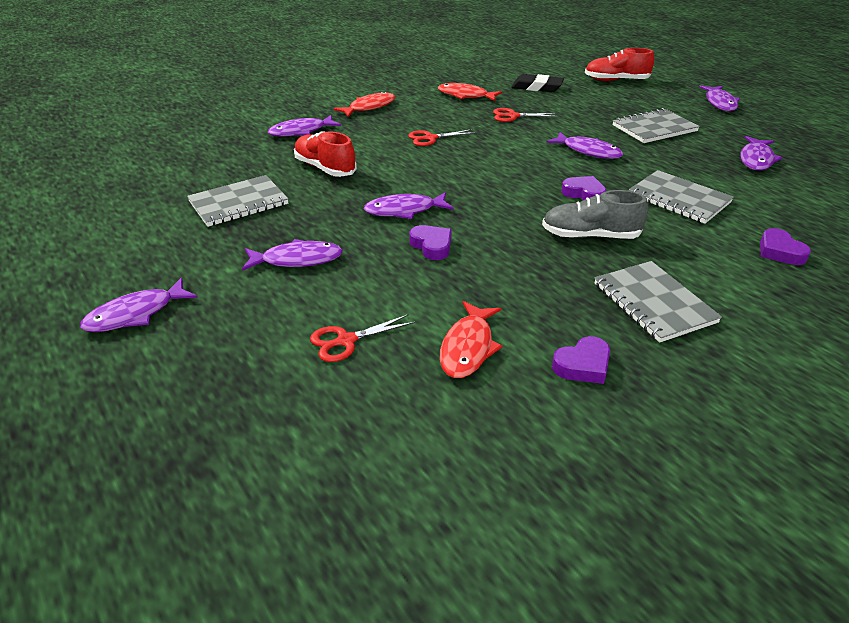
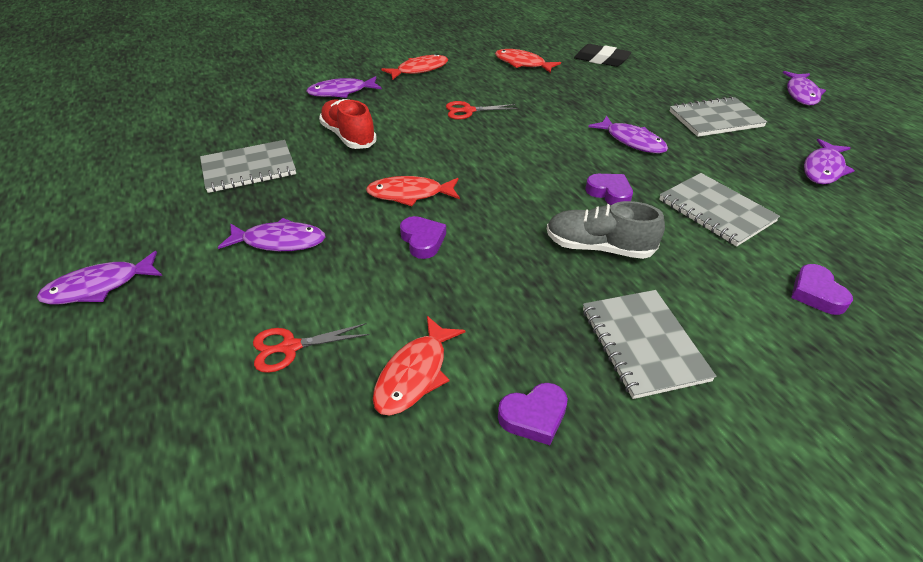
camera: 10 degrees right, 5 degrees up
purple fish [364,192,454,219] -> red fish [366,176,460,206]
red scissors [493,108,558,122] -> none
red shoe [585,48,654,81] -> none

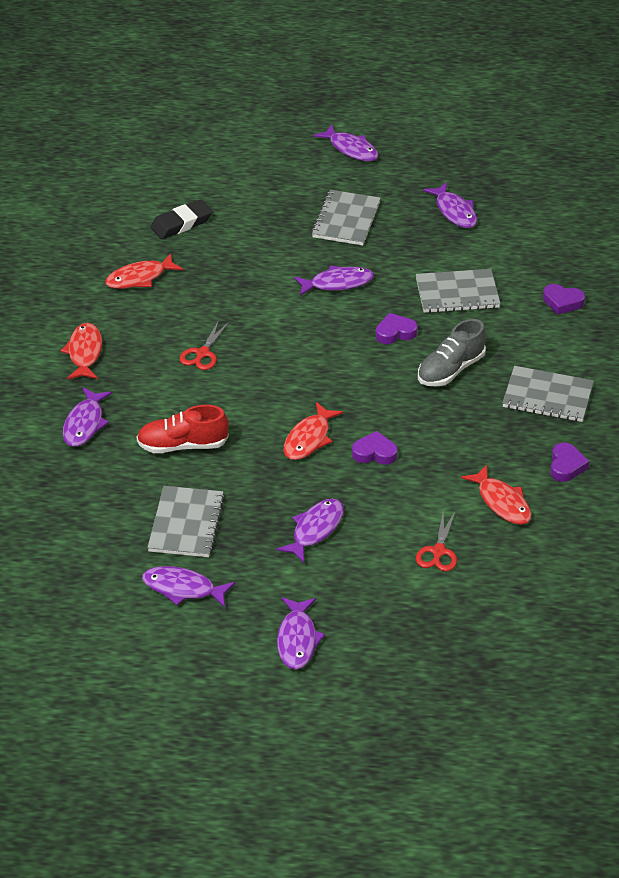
camera: 60 degrees left, 0 degrees up
none -> purple fish [142,566,235,608]

